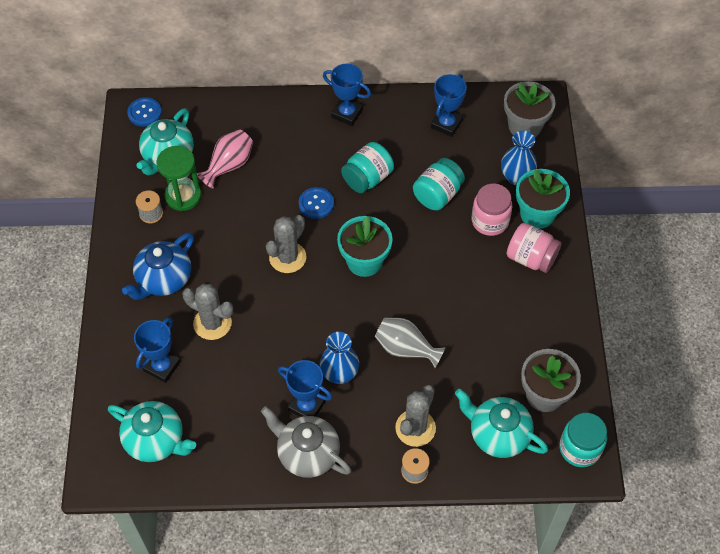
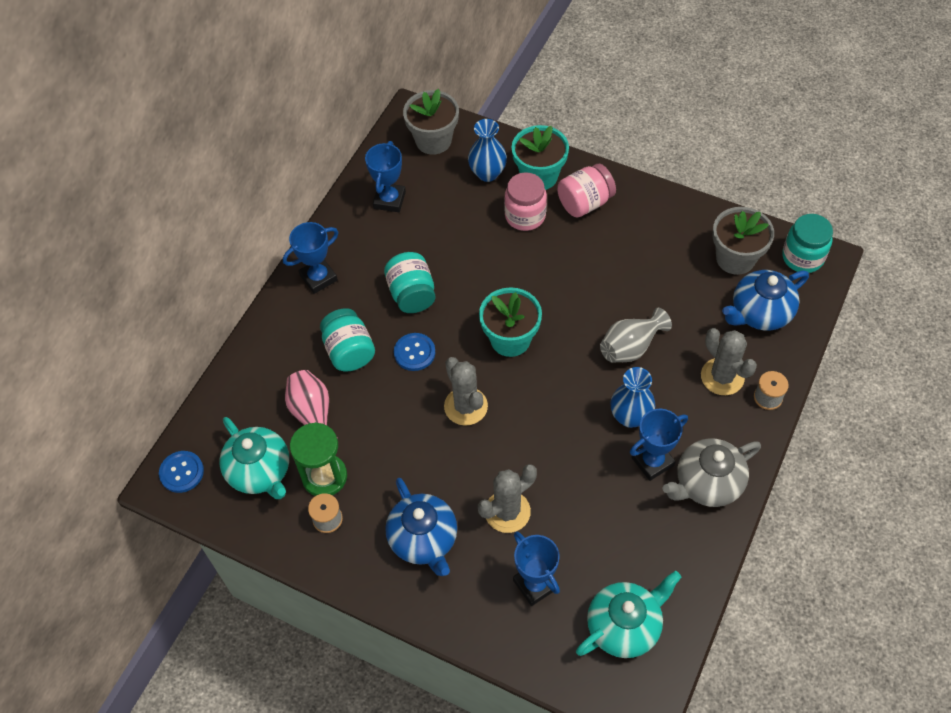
camera: 60 degrees left, 0 degrees up
turquoise jar [413,158,465,211] -> turquoise jar moved to [320,308,375,372]
blue trophy [431,74,467,137] -> blue trophy turned 45 degrees clockwise [365,141,406,212]
turquoise teapot [455,389,548,458] -> blue teapot [722,270,809,330]

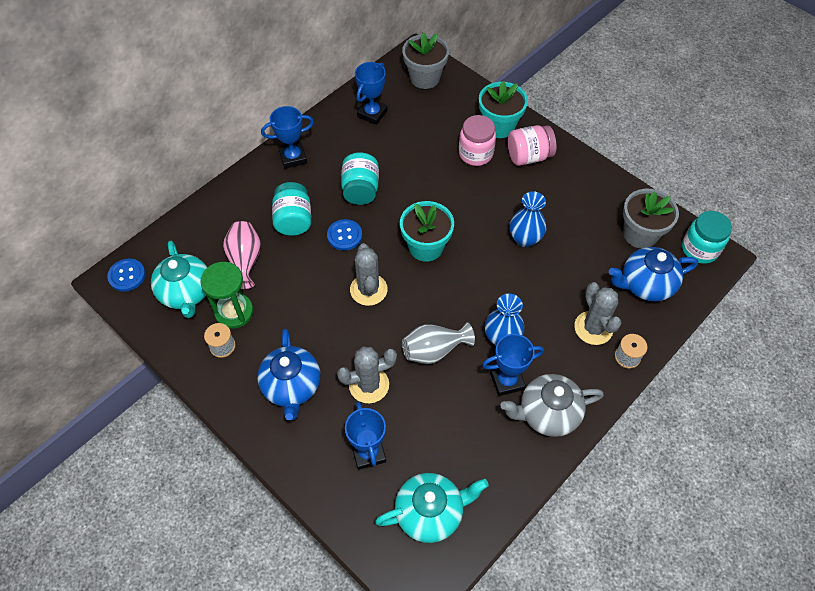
camera: 15 degrees right, 0 degrees up
blue vase [468,119,507,182] -> blue vase moved to [510,191,546,247]
grey vase [600,308,672,363] -> grey vase moved to [402,322,475,364]

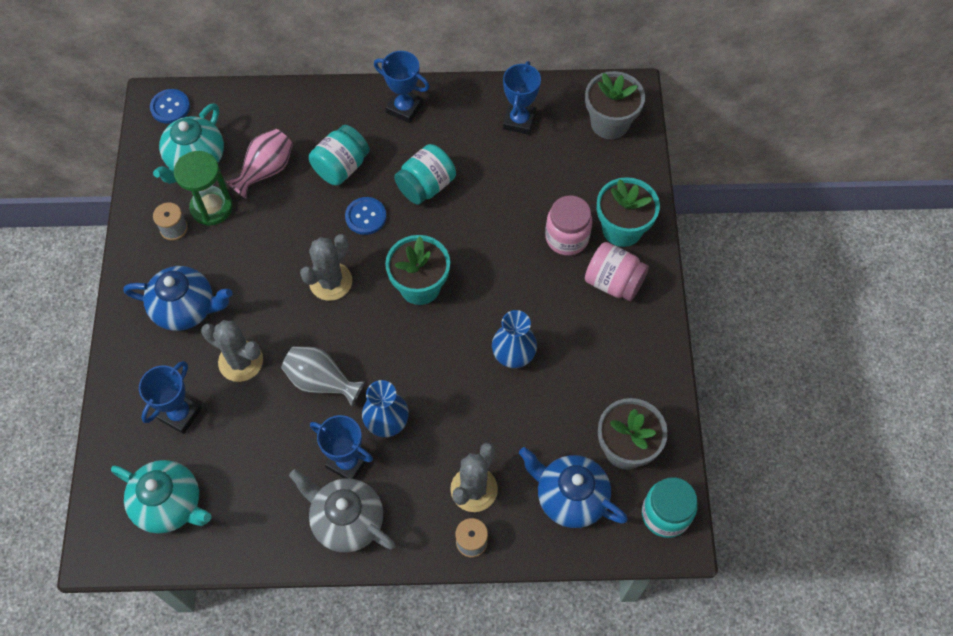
camera: 45 degrees right, 5 degrees up
blue teapot [257,329,320,420] -> blue teapot turned 120 degrees counterclockwise [123,266,233,331]
blue trophy [355,62,388,125] -> blue trophy turned 60 degrees counterclockwise [503,61,541,135]

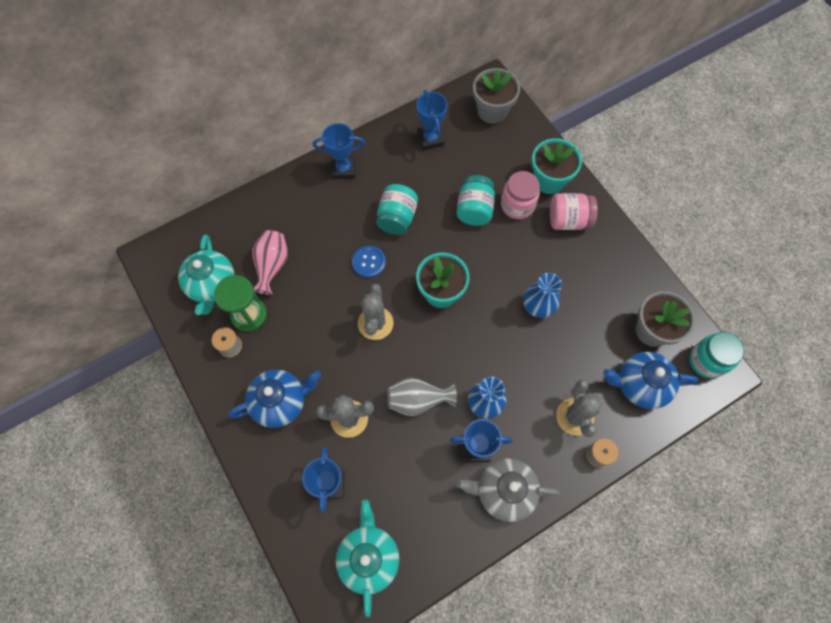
camera: 30 degrees left, 5 degrees up
turquoise teapot [111,460,212,534] -> turquoise teapot turned 90 degrees counterclockwise [336,500,399,617]
blue button [150,89,190,124] -> none
turquoise jar [309,125,370,186] -> turquoise jar moved to [456,175,495,226]

